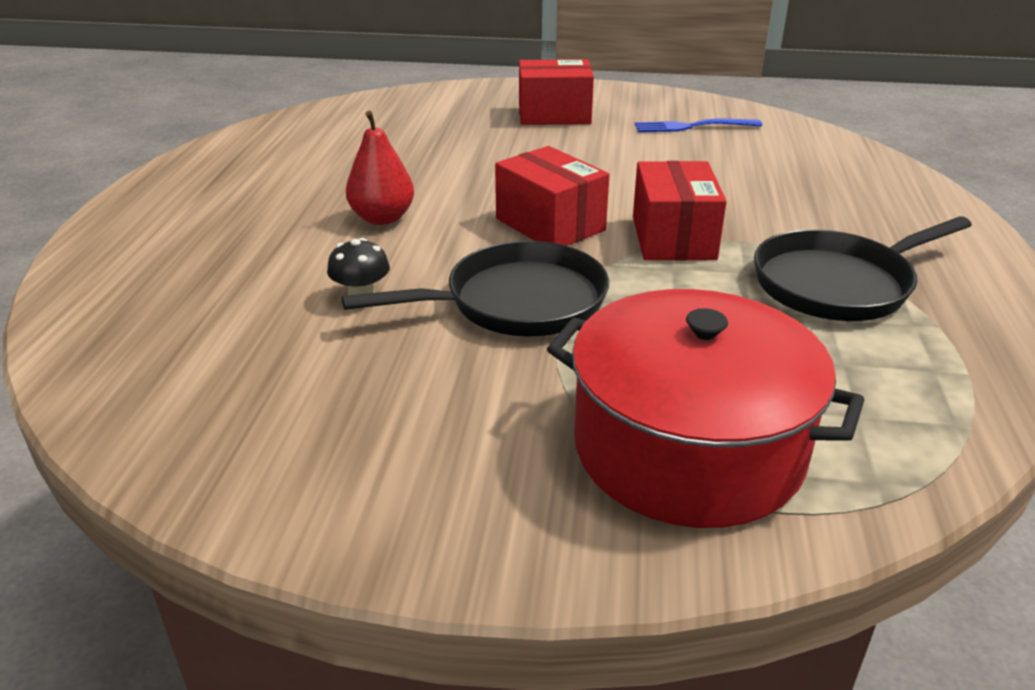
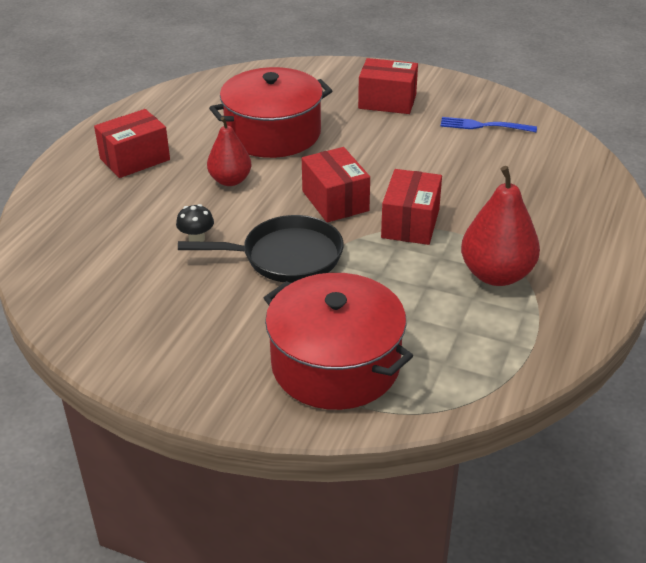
camera: 15 degrees right, 5 degrees up
black pan [754,216,972,321] -> red pear [461,166,540,286]
none -> red box [94,109,170,178]
none -> red pot [209,67,333,158]

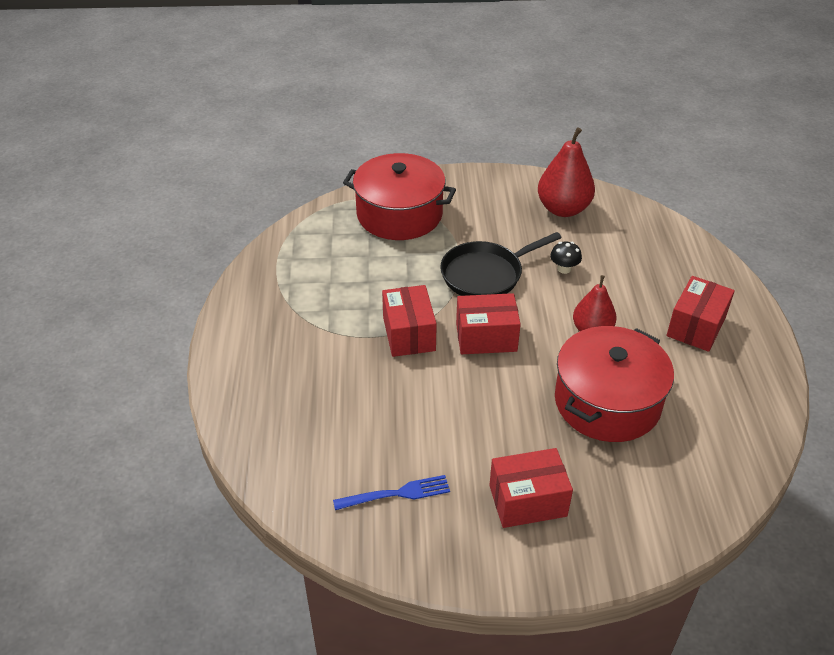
camera: 155 degrees right, 5 degrees up
red box [302,147,370,222] -> red box turned 45 degrees counterclockwise [456,293,521,354]
red pear [461,166,540,286] -> red pear moved to [538,127,595,217]

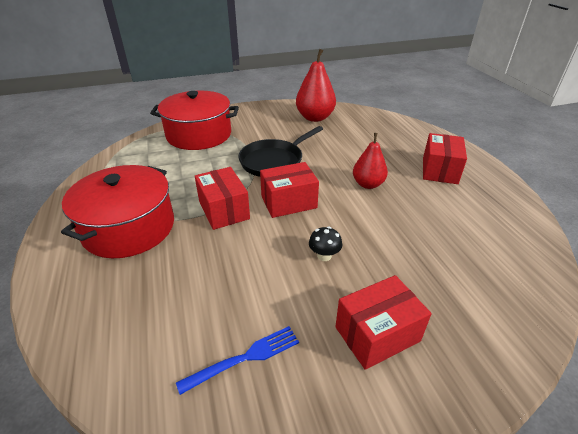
camera: 15 degrees left, 5 degrees down
black mushroom [550,242,582,274] -> black mushroom moved to [309,227,342,261]
red pot [555,326,674,442] -> red pot moved to [61,165,174,258]

